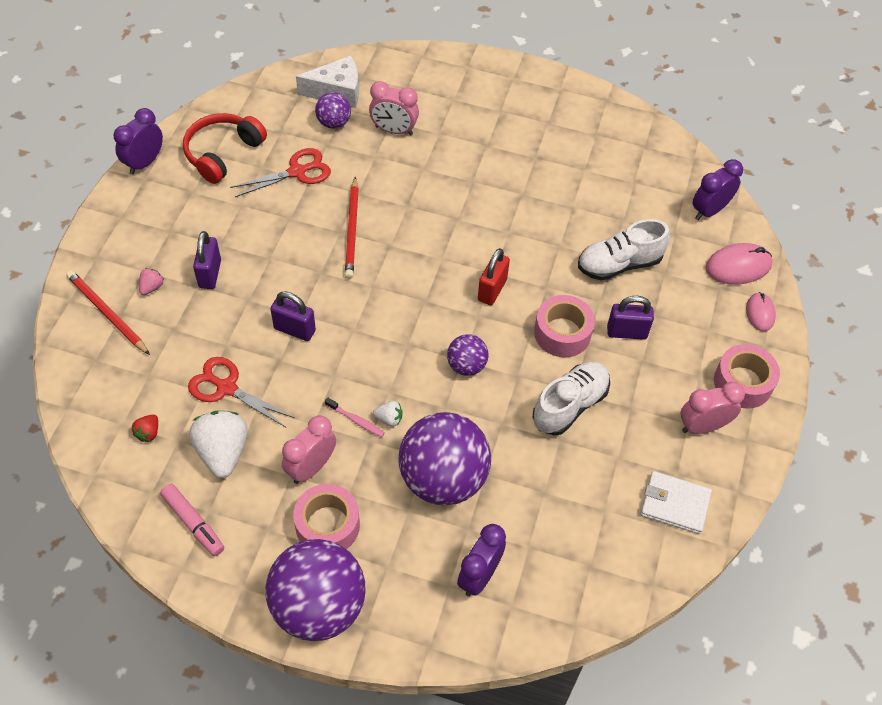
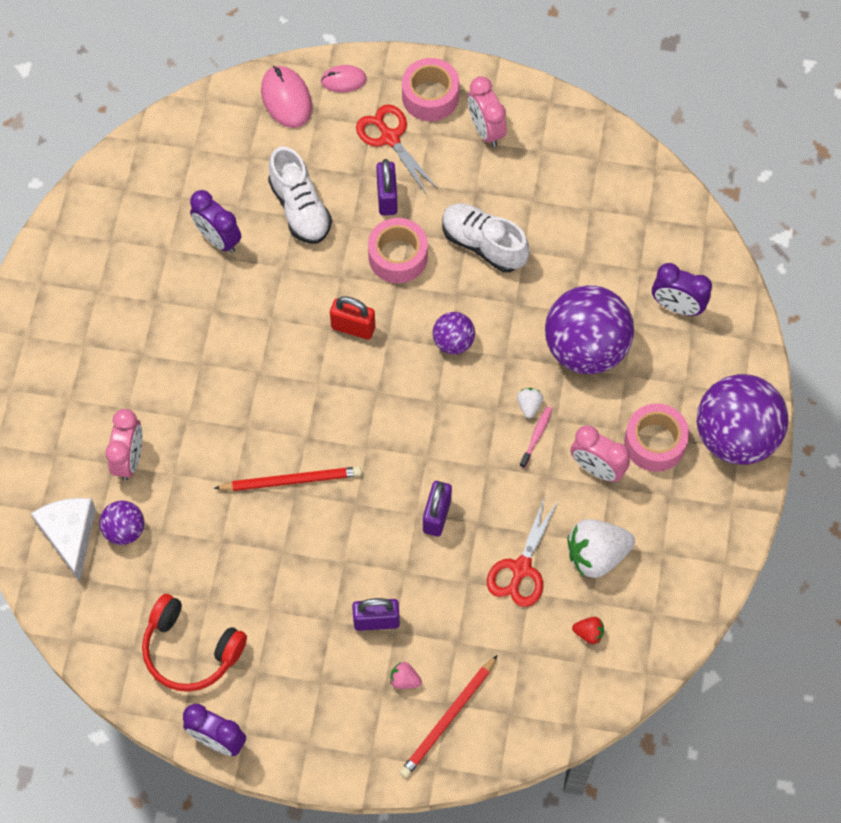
camera: 95 degrees left, 10 degrees up
pink marker [160,484,224,556] -> none
red scissors [230,148,331,197] -> red scissors moved to [356,104,438,195]
white wallet [640,471,712,534] -> none
purple clock [693,159,743,220] -> purple clock moved to [190,190,241,253]

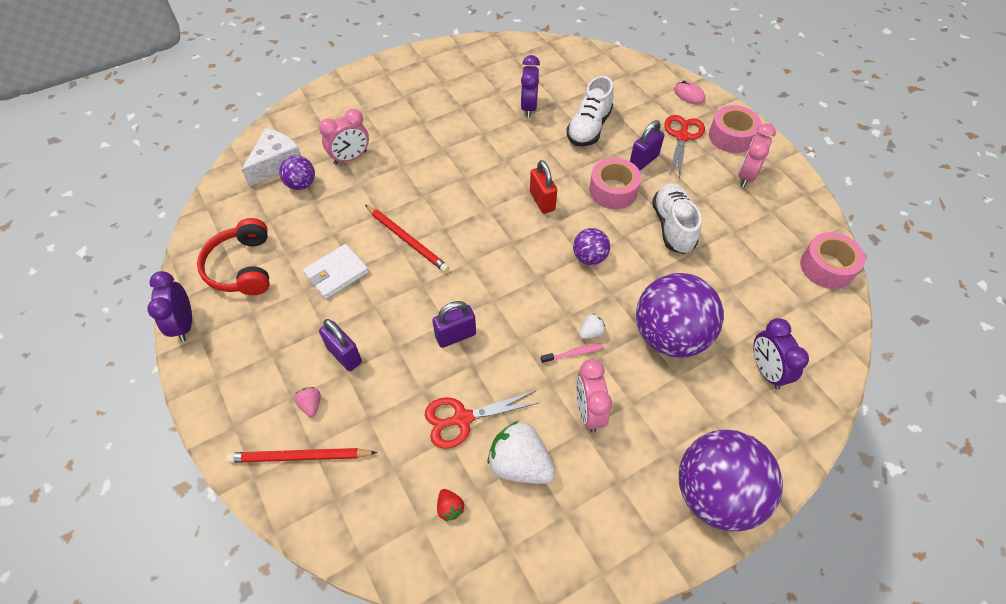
camera: 50 degrees right, 10 degrees down
pink mouse [261,66,312,128] -> none
pink tape [624,403,689,472] -> pink tape moved to [800,232,865,289]
none -> white wallet [303,244,369,299]

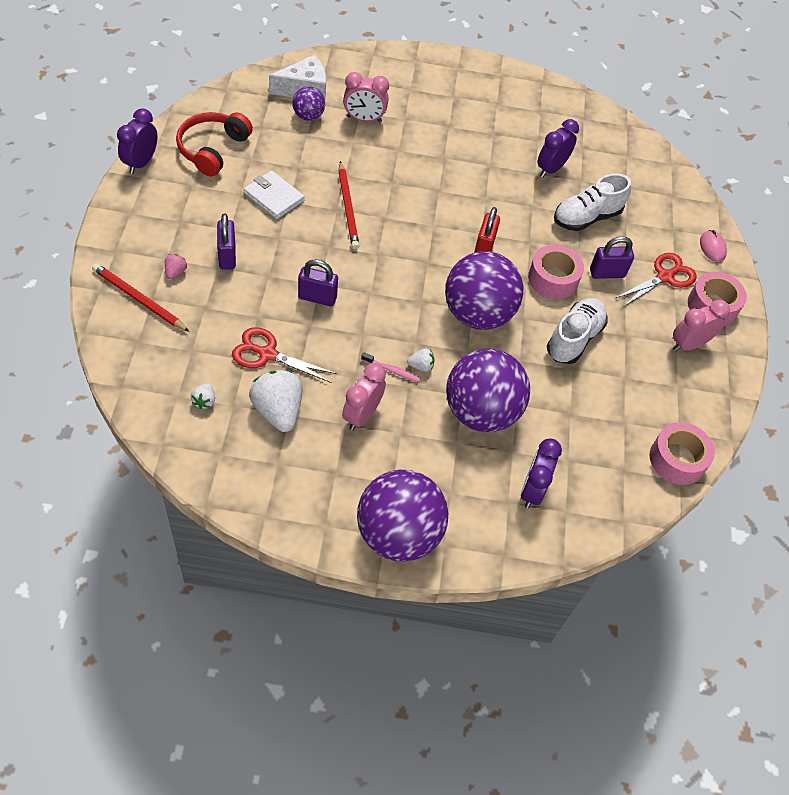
camera: 30 degrees right, 0 degrees up
white wallet [303,244,369,299] -> white wallet turned 45 degrees clockwise [244,170,305,219]
red strawberry [437,489,464,521] -> white strawberry [191,383,215,409]
purple ball [573,228,610,265] -> purple ball [445,251,523,330], size x2.06

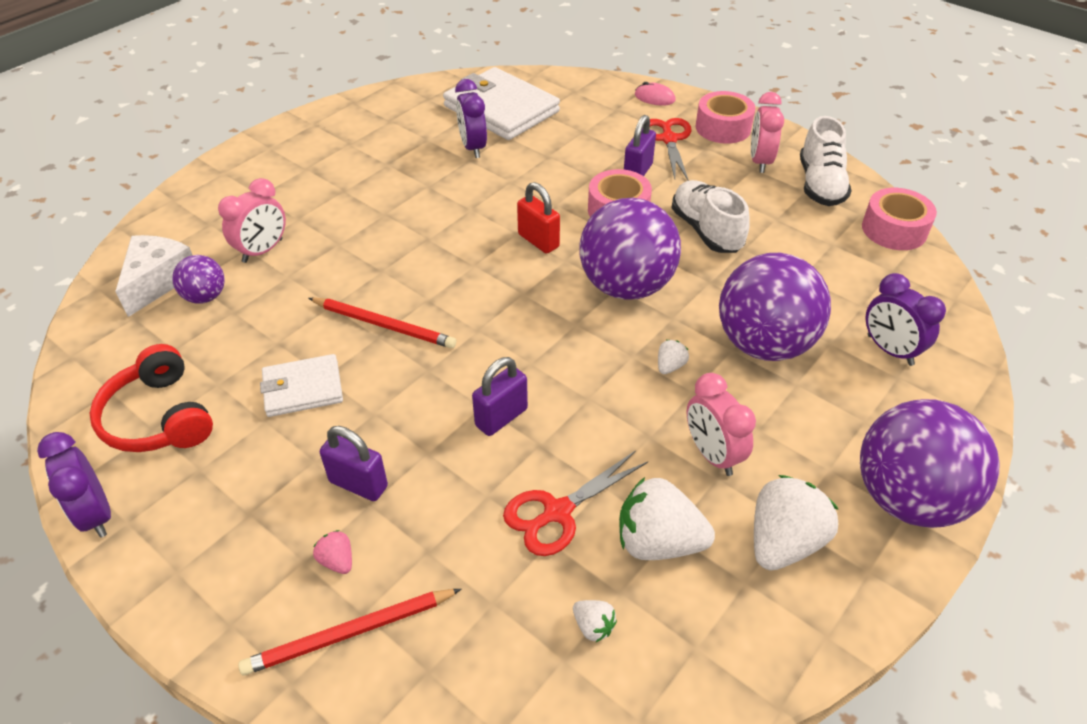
camera: 50 degrees left, 10 degrees down
pink toothbrush [361,352,421,382] -> none
white shoe [554,173,631,231] -> white shoe moved to [800,116,851,206]
none -> white wallet [443,67,560,140]
none -> white strawberry [754,475,838,571]

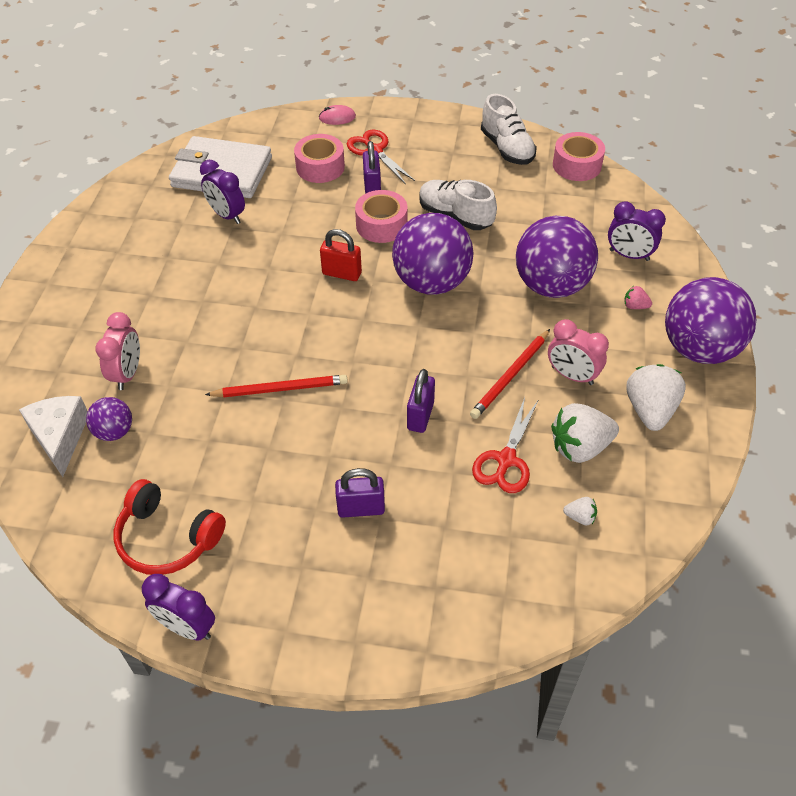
camera: 30 degrees left, 5 degrees up
red pencil [238,589,461,675] -> red pencil moved to [470,329,550,419]
white wallet [260,354,343,417] -> none
pink strawberry [313,530,352,574] -> pink strawberry moved to [624,286,652,309]
white strawberry [658,340,689,374] -> none
pink tape [696,91,755,144] -> pink tape moved to [294,134,345,183]
pink clock [751,92,784,173] -> none

